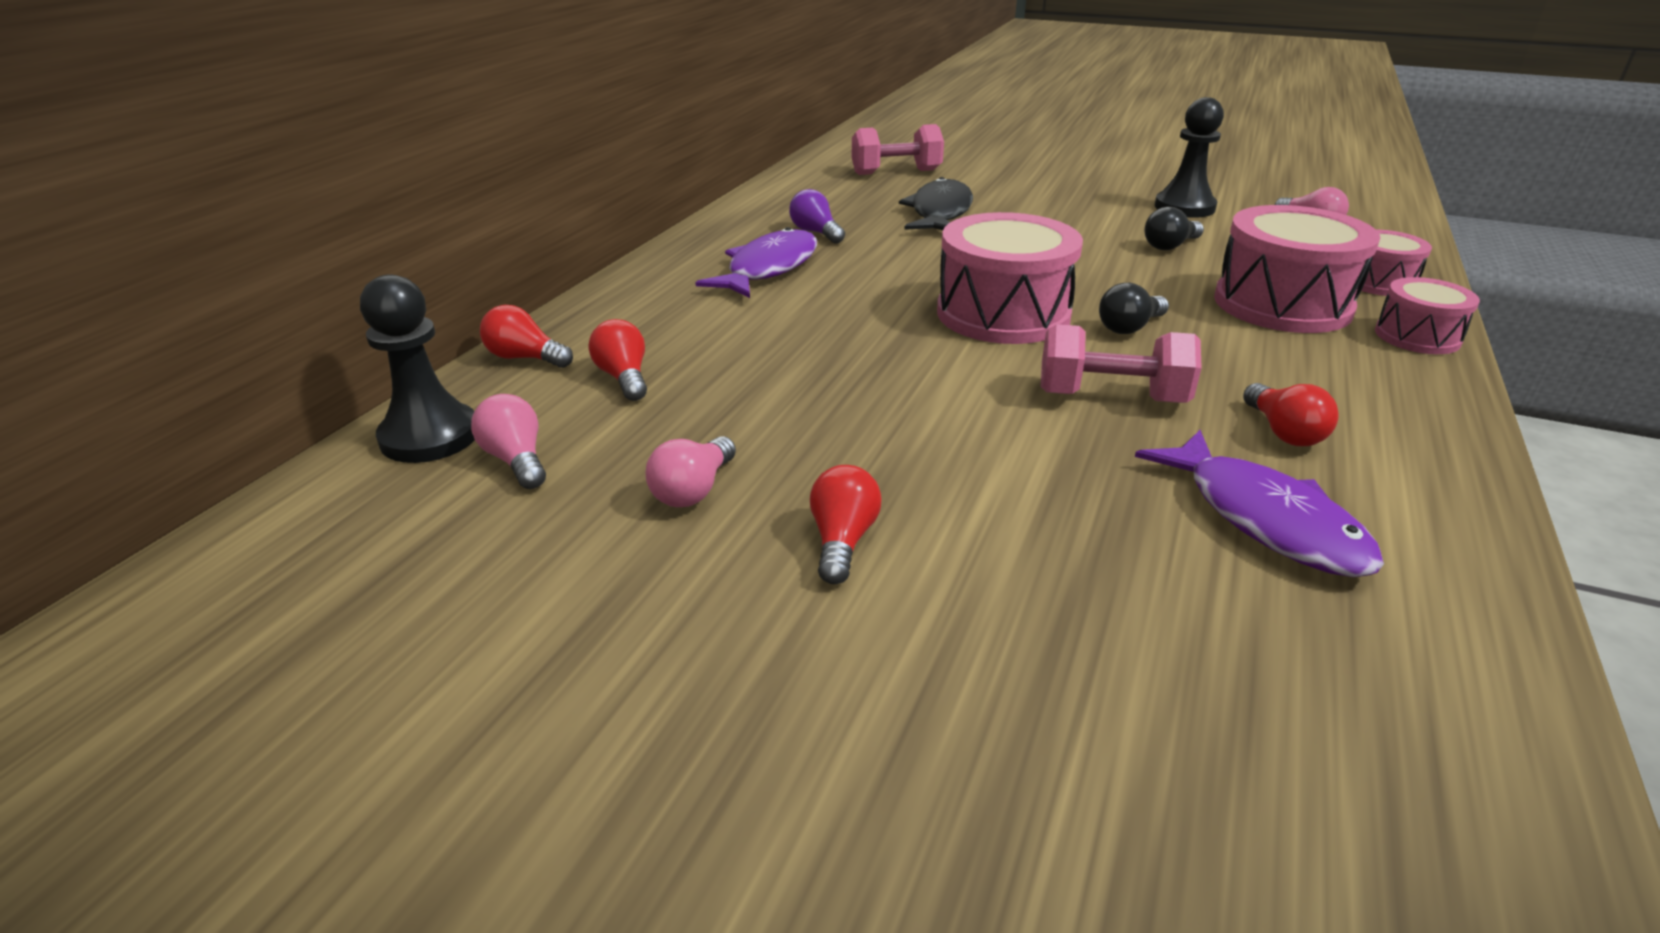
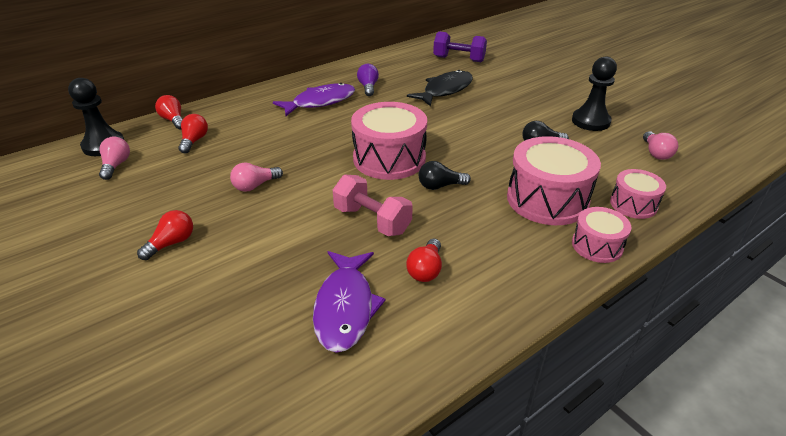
camera: 30 degrees right, 5 degrees up
pink light bulb [646,436,736,507] -> pink light bulb moved to [230,162,283,192]
pink dumbbell [852,124,944,175] -> purple dumbbell [433,31,487,62]

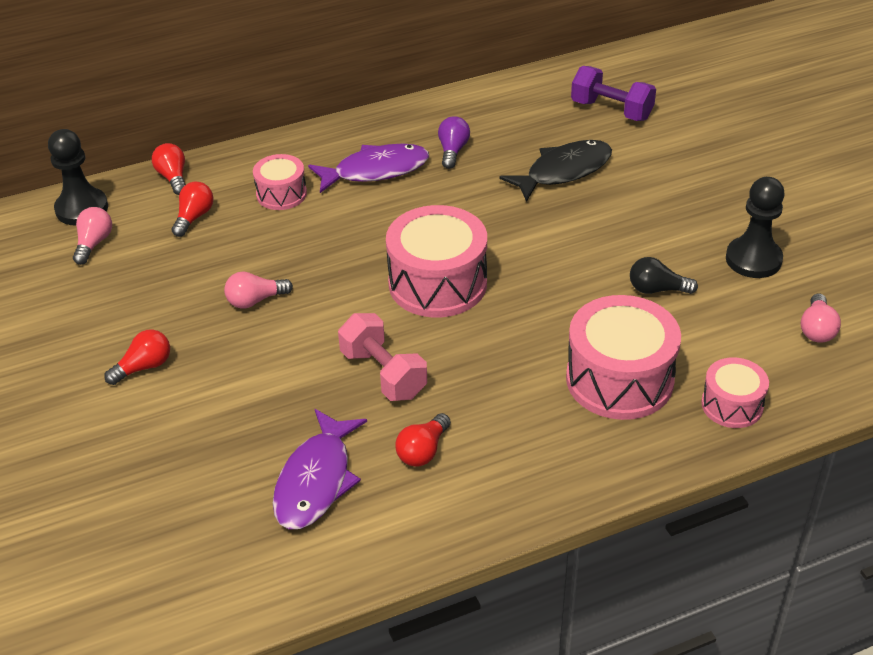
camera: 15 degrees right, 5 degrees up
black light bulb [419,161,471,190] -> none
pink drum [572,207,631,263] -> pink drum moved to [253,154,307,210]

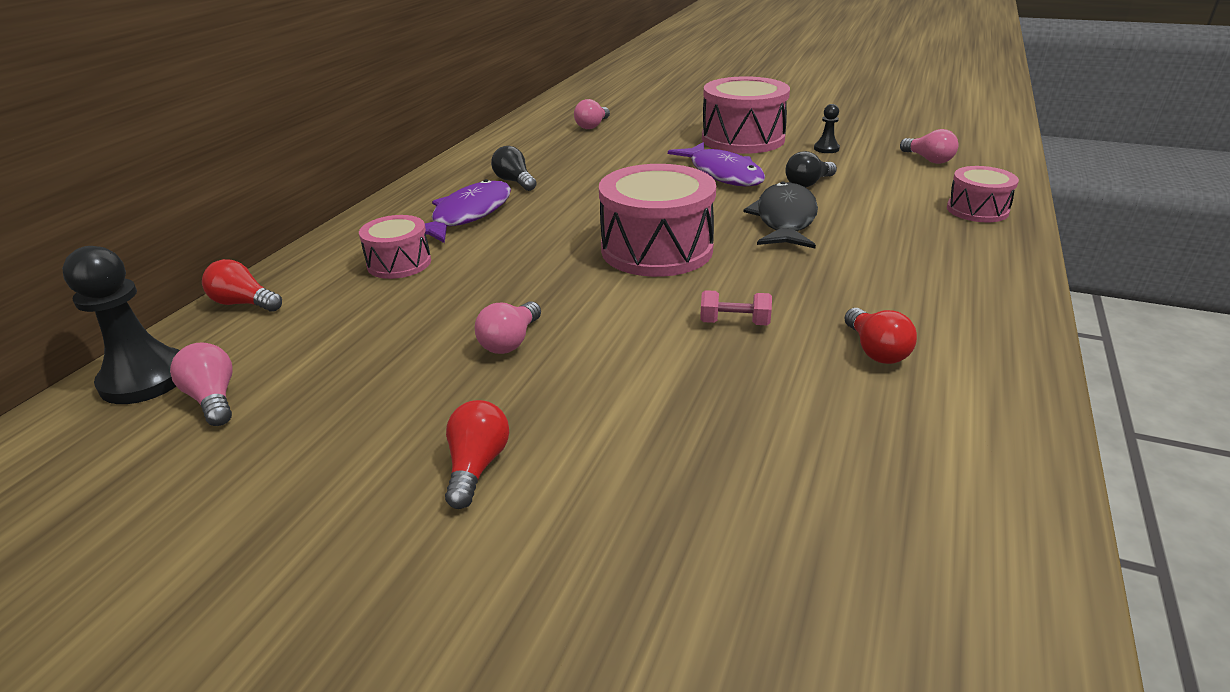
camera: 45 degrees left, 10 degrees down
red light bulb [172,182,214,237] -> none
purple fish [273,409,367,529] -> purple fish moved to [668,142,765,186]
pink dumbbell [338,313,427,401] -> pink dumbbell [700,290,772,325], size x0.56
purple light bulb [438,116,470,169] -> black light bulb [491,146,537,191]
black fish [499,140,612,202] -> black fish moved to [743,182,818,248]
pink drum [566,295,681,420] -> pink drum moved to [702,76,790,154]
purple dumbbell [571,66,656,121] -> pink light bulb [574,99,610,129]
black pawn [726,177,785,278] -> black pawn [814,104,840,153], size x0.51

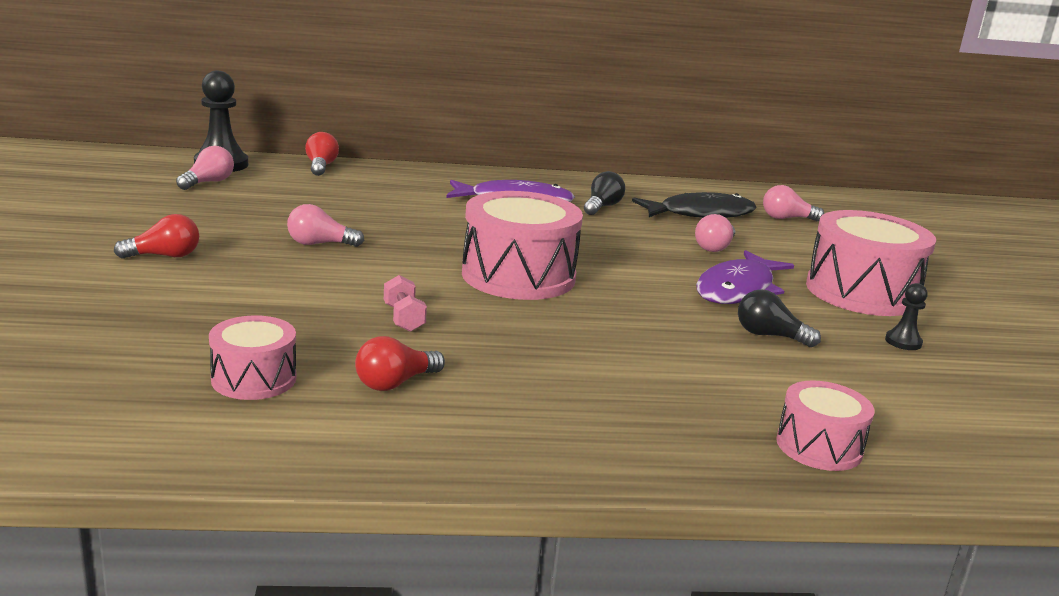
camera: 60 degrees right, 10 degrees down
pink drum [359,215,431,279] -> pink drum moved to [209,315,296,400]
black fish [743,182,818,248] -> black fish moved to [632,192,757,218]
pink light bulb [900,129,958,164] -> pink light bulb moved to [695,214,735,252]

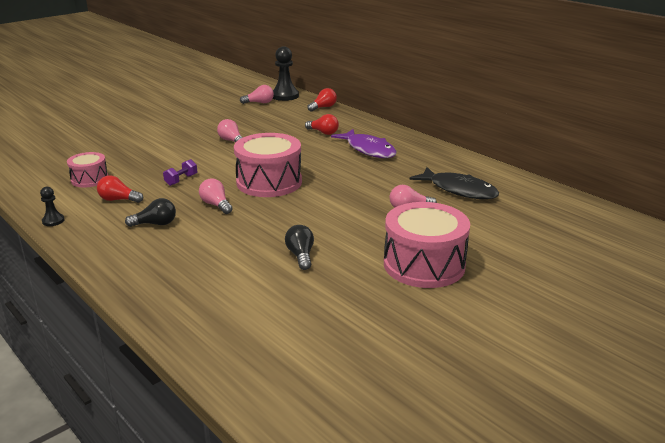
camera: 55 degrees right, 5 degrees up
red light bulb [114,214,199,259] -> red light bulb moved to [305,114,339,135]
pink dumbbell [384,275,427,332] -> purple dumbbell [163,159,198,186]
black light bulb [584,171,625,215] -> black light bulb moved to [125,198,176,227]
purple fish [696,250,794,304] -> none
pink light bulb [763,185,824,221] -> pink light bulb moved to [199,179,233,214]
pink drum [776,380,875,471] -> none
black pawn [885,283,928,350] -> black pawn moved to [40,187,65,226]

